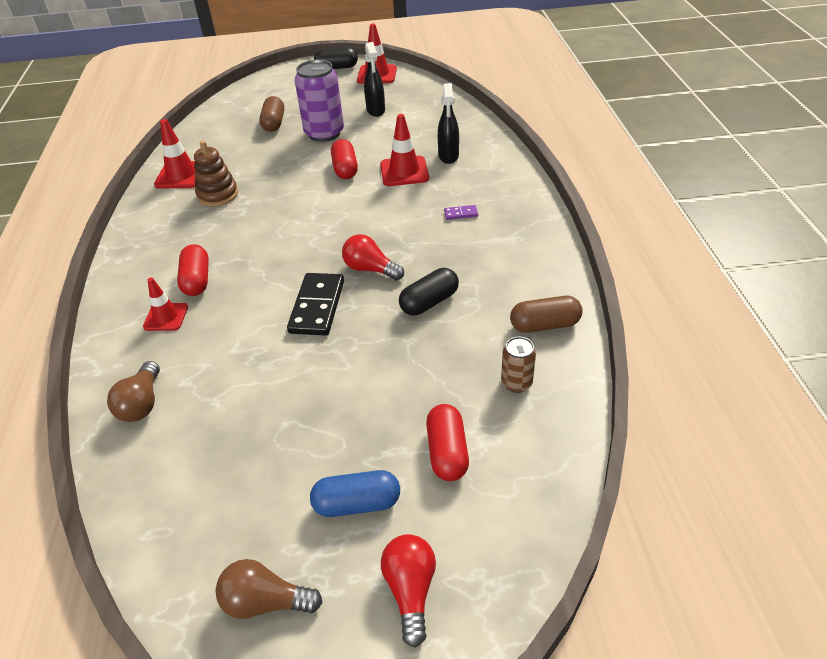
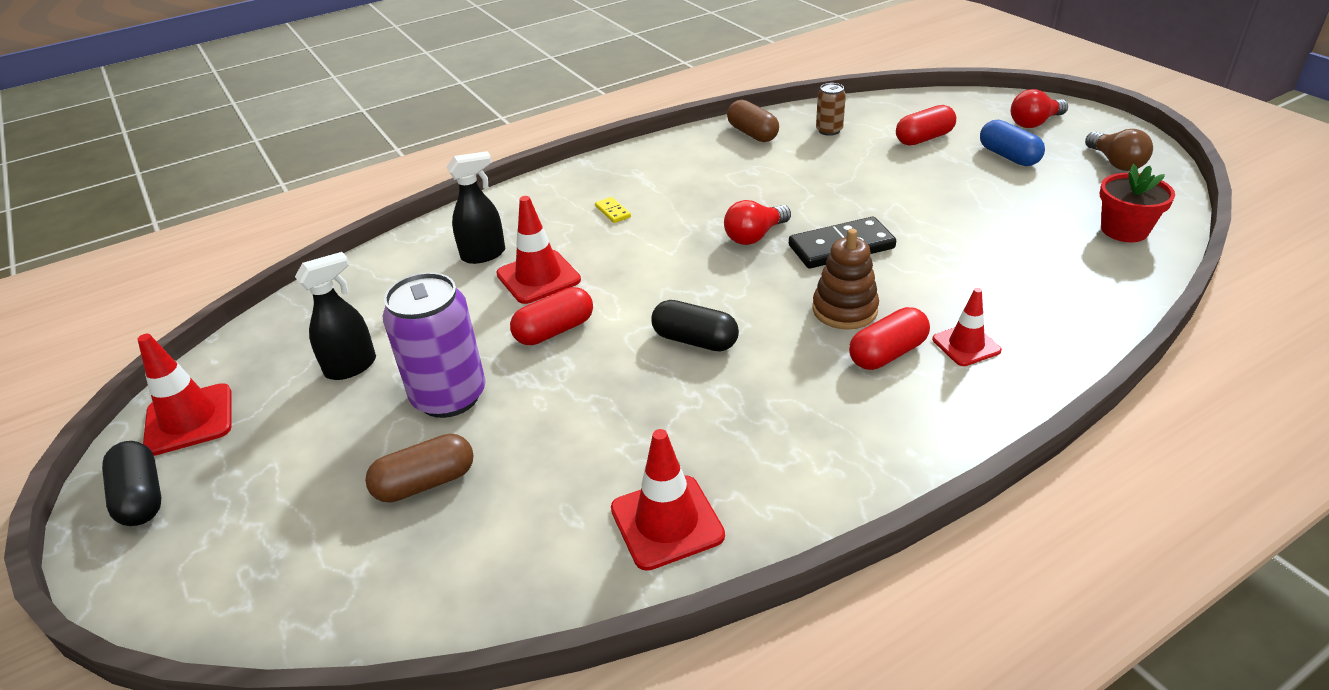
camera: 115 degrees left, 5 degrees down
brown light bulb [107,361,160,422] -> none
brown stacking toy [194,141,238,206] -> brown stacking toy moved to [813,229,879,330]
red light bulb [342,234,404,280] -> red light bulb turned 45 degrees clockwise [724,200,791,245]
black capsule [399,268,459,316] -> black capsule moved to [651,300,739,352]
purple domino [444,205,478,220] -> yellow domino [595,197,631,223]
none -> red flower pot [1100,164,1175,242]

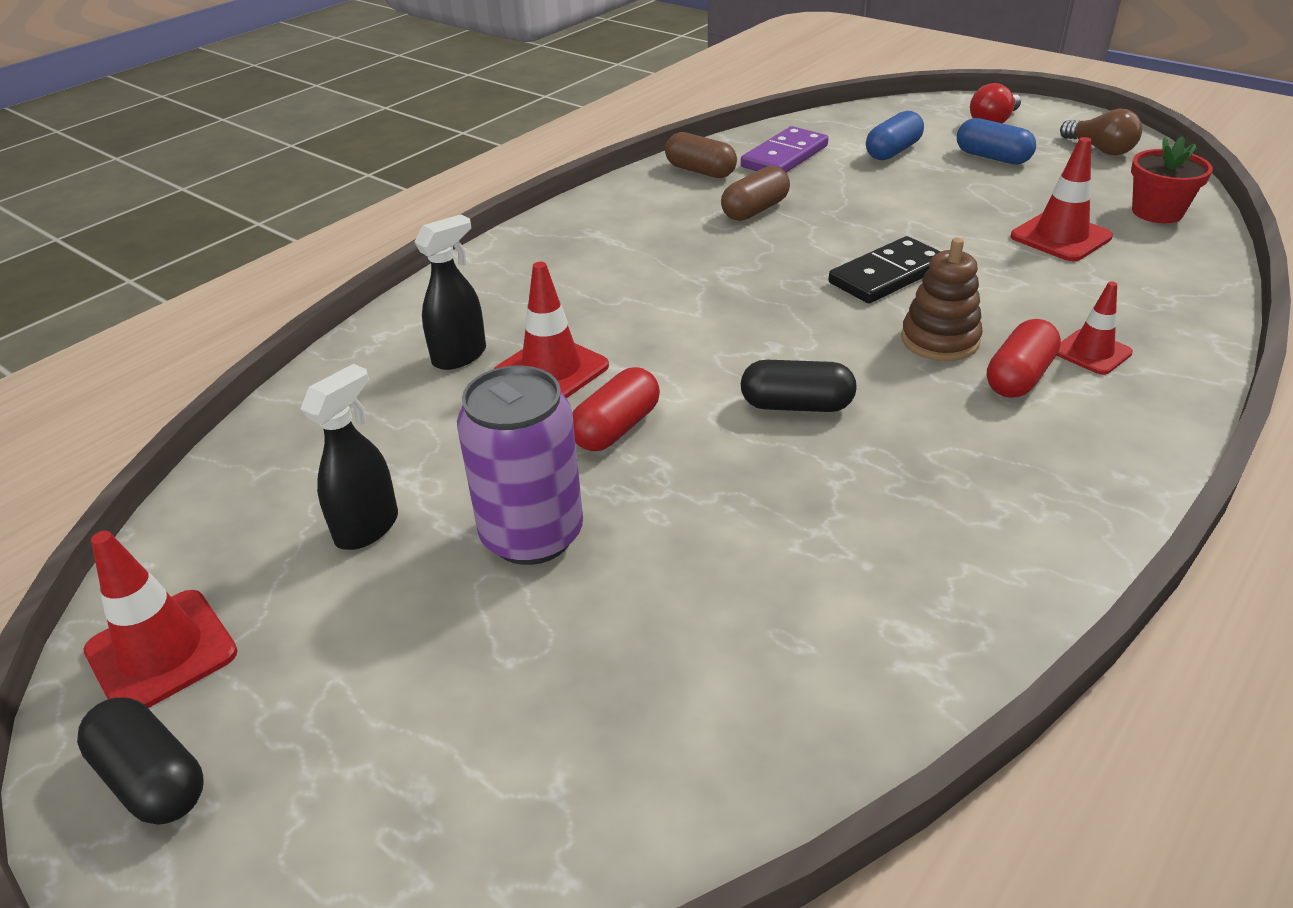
camera: 20 degrees left, 0 degrees up
brown capsule [365,434,474,503] -> brown capsule moved to [721,166,790,221]
yellow domino [595,197,631,223] -> none
red traffic cone [611,429,725,571] -> red traffic cone moved to [1011,137,1113,261]
red light bulb [724,200,791,245] -> none
brown can [816,83,846,136] -> purple domino [741,126,828,172]
red capsule [896,105,956,146] -> blue capsule [866,111,924,160]

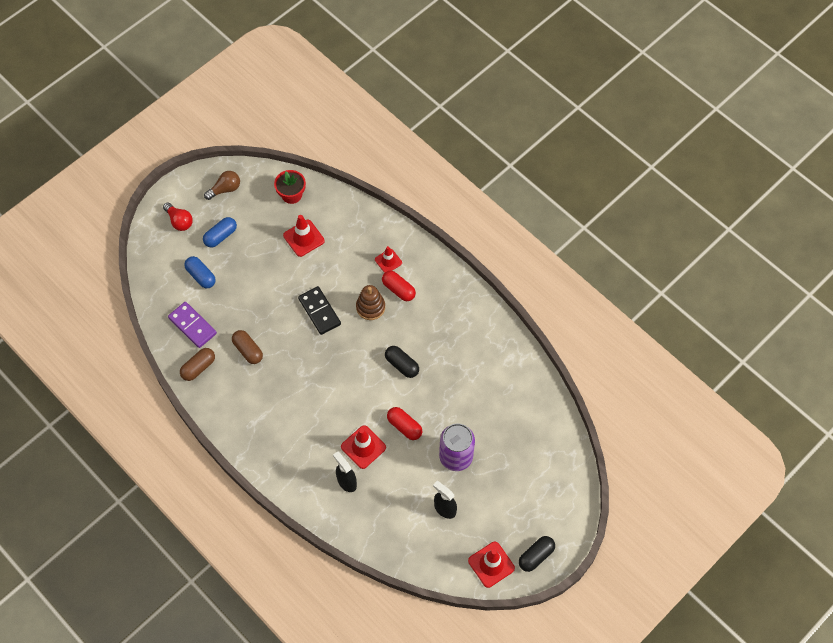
camera: 85 degrees left, 25 degrees up
black capsule [741,360,857,412] -> black capsule turned 60 degrees counterclockwise [385,346,419,378]

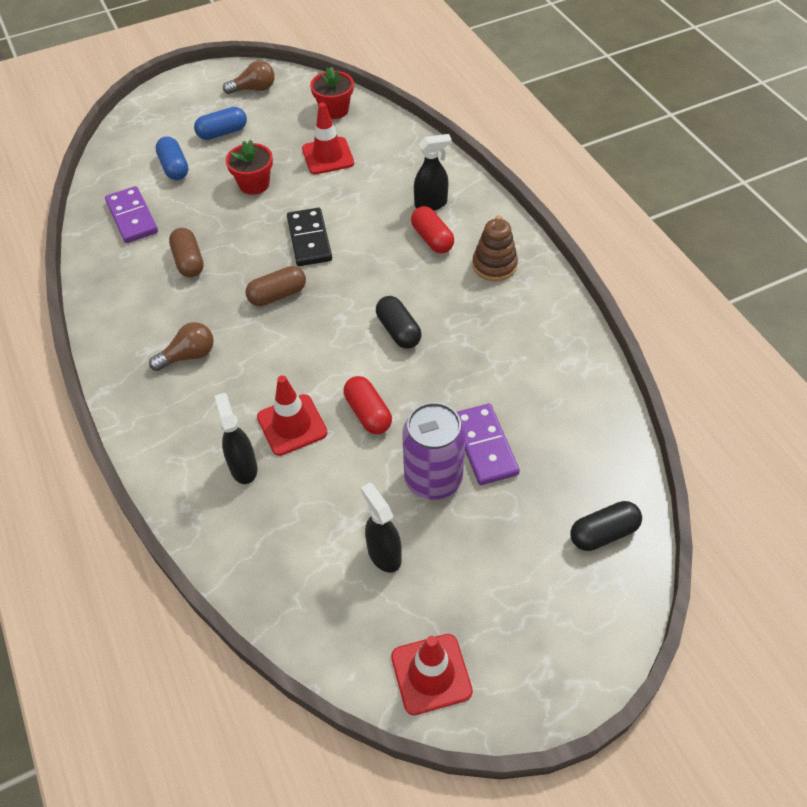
camera: 20 degrees right, 10 degrees down
red light bulb [163,202,193,231] -> none
brown capsule [180,348,215,381] -> brown capsule moved to [245,266,306,306]
brown stacking toy [356,285,385,320] -> brown stacking toy moved to [472,215,518,281]
red traffic cone [375,246,402,273] -> black spray bottle [414,134,452,211]
black capsule [519,536,555,572] -> black capsule moved to [570,501,642,551]
none -> brown light bulb [149,322,214,371]
none -> red flower pot [226,140,273,195]
none -> purple domino [457,404,520,485]

